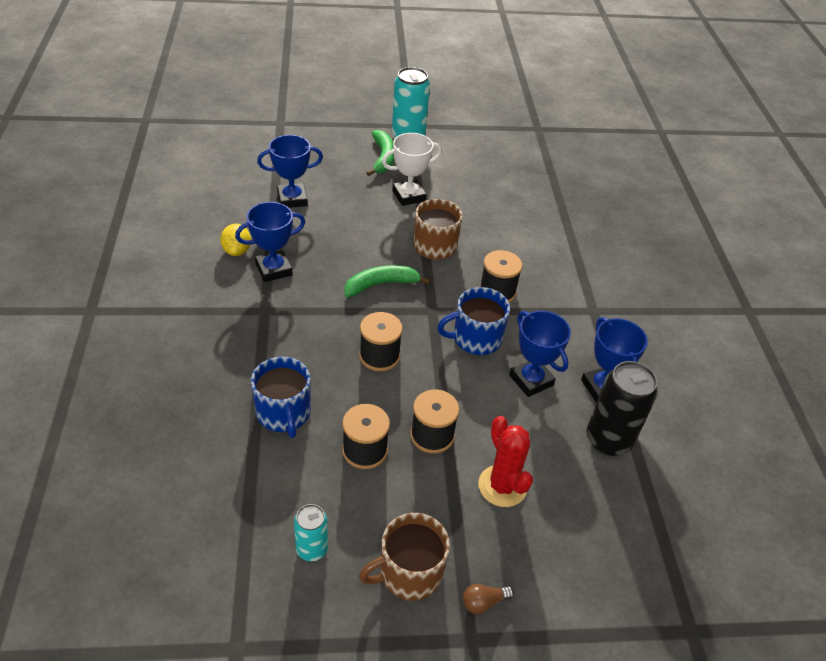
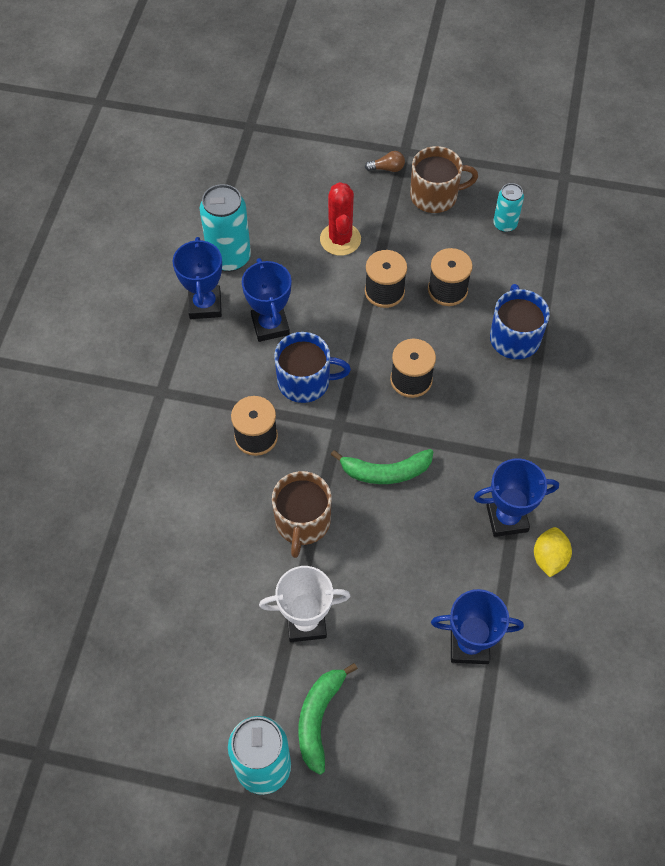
camera: 160 degrees left, 15 degrees up
black can [587,361,657,456] -> turquoise can [200,184,251,272]

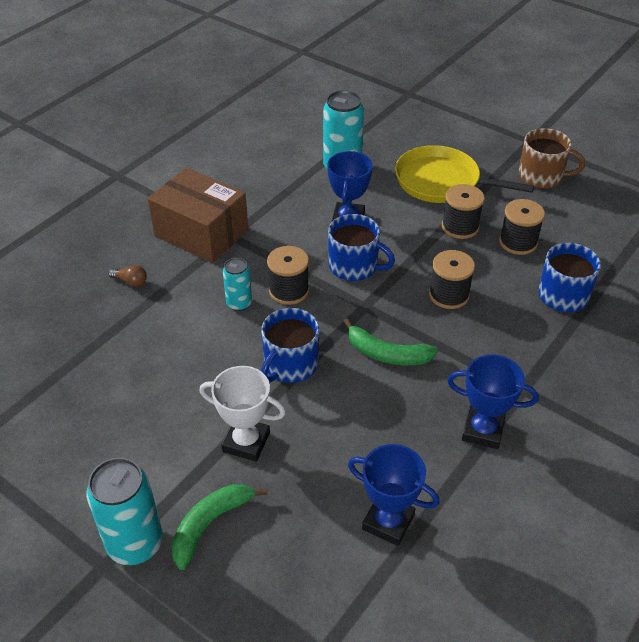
camera: 25 degrees right, 15 degrees down
blue trophy [173,237,222,319] -> none
brown mug [272,471,332,558] -> blue mug [261,308,319,383]
red cactus [320,182,361,256] -> yellow pan [395,145,534,203]
brown light bulb [365,151,405,172] -> brown light bulb moved to [109,265,147,287]
turquoise can [493,183,524,232] -> turquoise can moved to [223,258,252,311]
yellow lemon [534,527,572,577] -> none
none -> brown box [148,168,248,263]

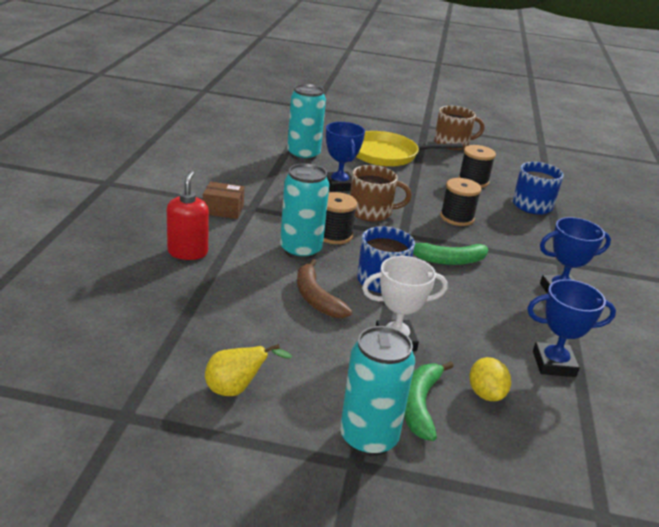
camera: 30 degrees left, 15 degrees down
brown light bulb [109,265,147,287] -> red soap dispenser [167,171,209,260]
brown box [148,168,248,263] -> brown box [203,182,245,219], size x0.50
turquoise can [223,258,252,311] -> turquoise can [280,163,329,260], size x1.74
blue mug [328,214,395,281] -> brown mug [350,165,412,222]
black spool [442,184,484,239] -> none
none -> yellow pear [205,344,292,396]
none -> brown banana [297,259,352,318]
none -> yellow lemon [469,357,511,401]

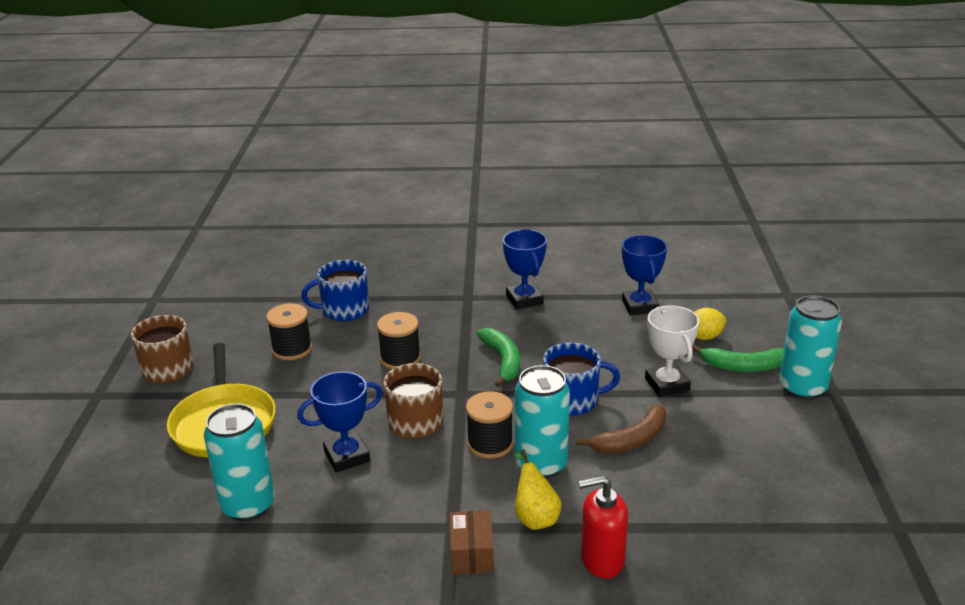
camera: 95 degrees left, 0 degrees up
yellow pear [205,344,292,396] -> yellow pear moved to [515,449,562,530]

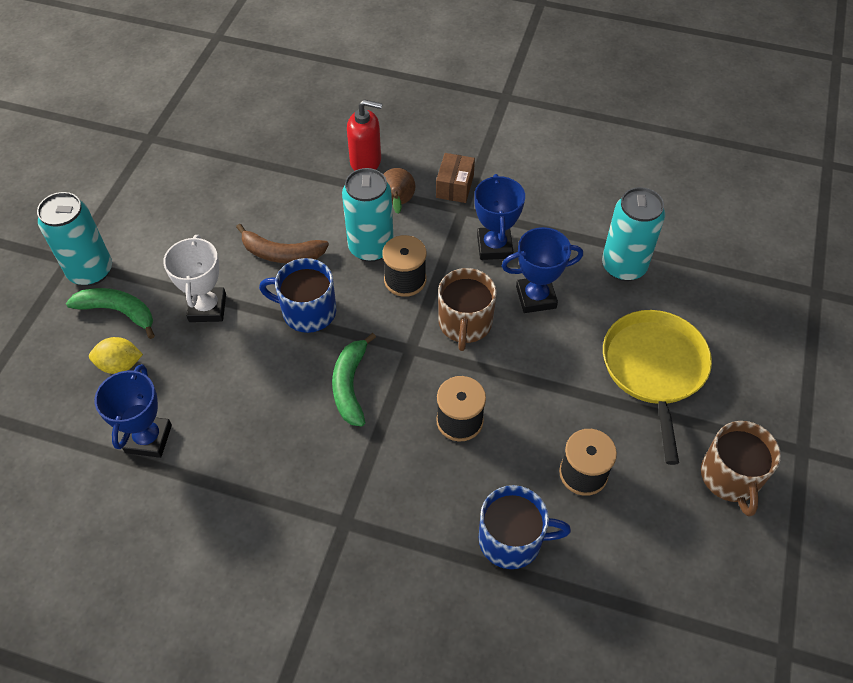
camera: 165 degrees left, 25 degrees up
blue trophy [503,229,547,309] -> blue trophy moved to [474,174,525,260]
yellow pear [515,449,562,530] -> brown pear [383,168,416,214]
brown banana [576,403,666,453] -> brown banana turned 150 degrees counterclockwise [236,224,329,263]

